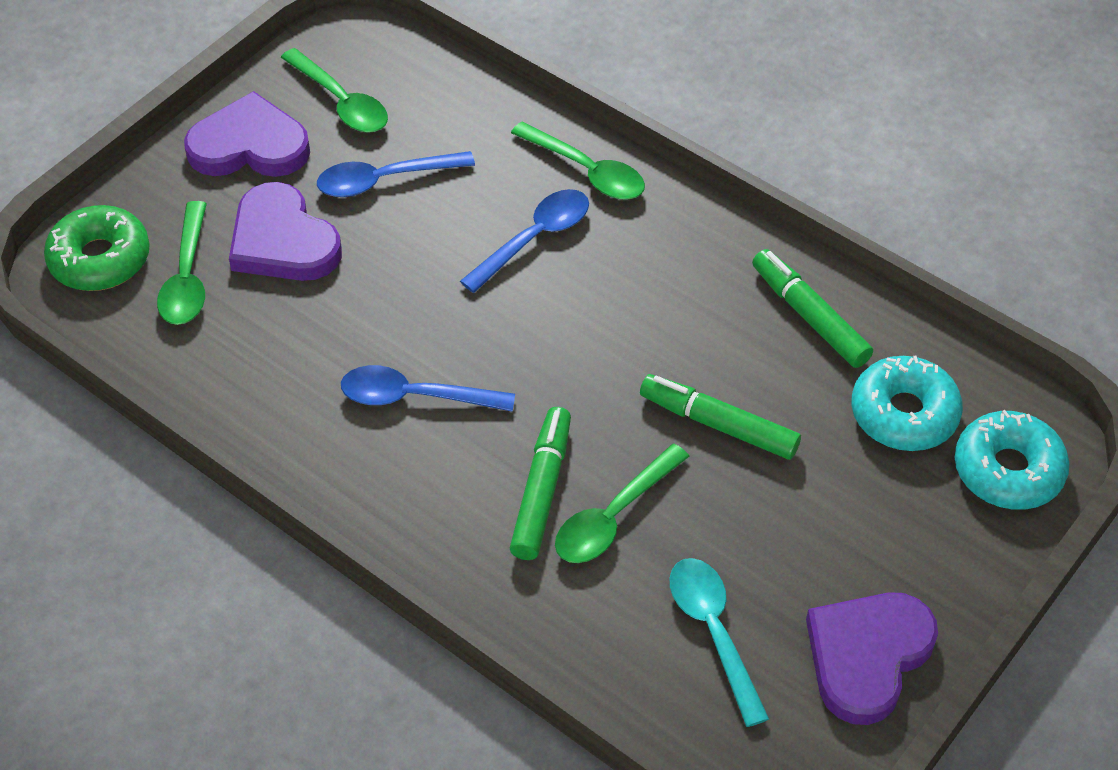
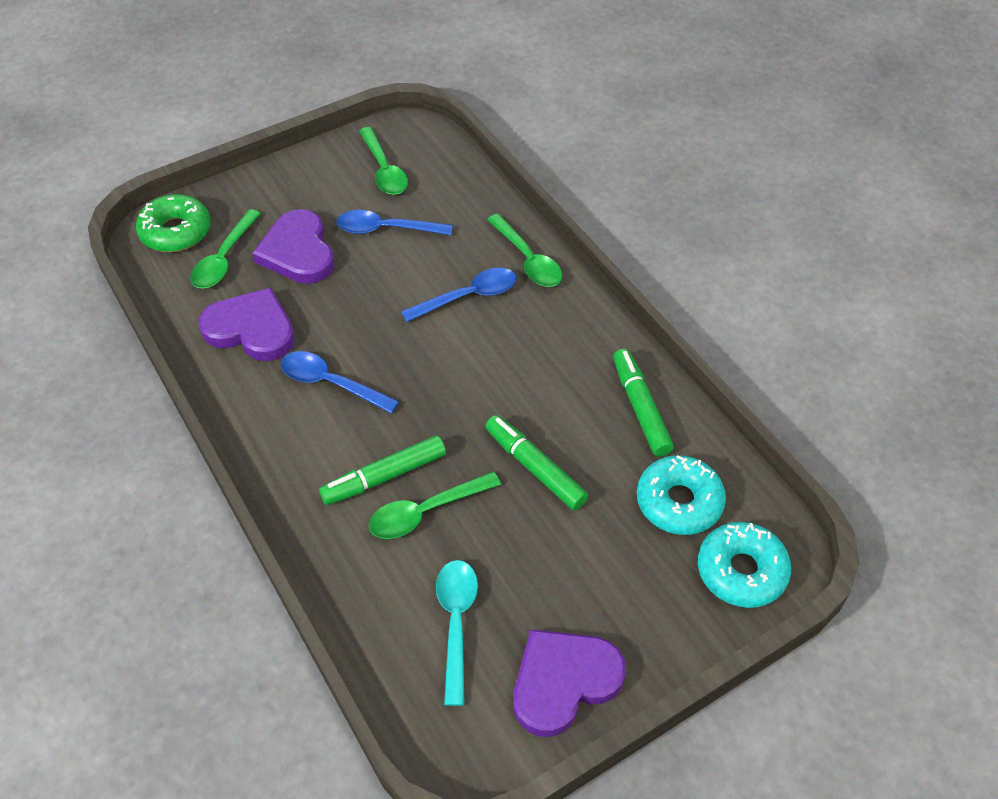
camera: 20 degrees right, 0 degrees up
purple heart [184,91,310,177] -> purple heart moved to [199,288,295,361]
green marker [510,407,571,560] -> green marker turned 150 degrees counterclockwise [319,436,446,505]

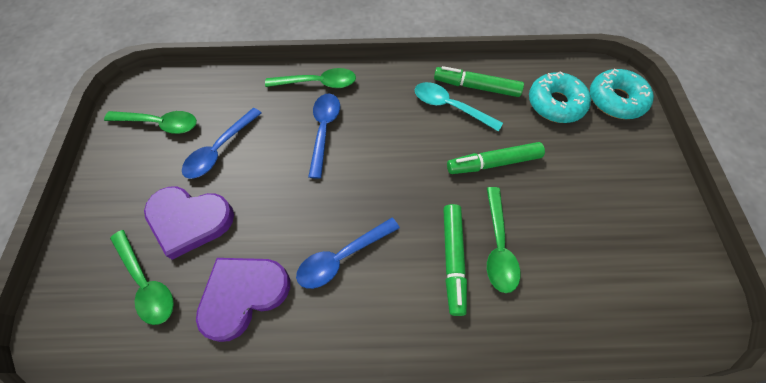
camera: 60 degrees left, 10 degrees up
green donut [136,194,211,252] -> none
turquoise spoon [436,560,478,706] -> turquoise spoon moved to [415,82,503,132]
purple heart [513,629,626,737] -> none

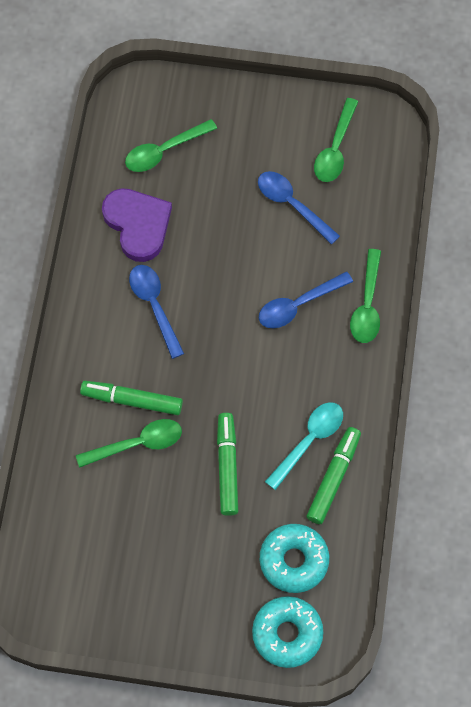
camera: 100 degrees right, 5 degrees up
purple heart [144,186,234,260] -> none
blue spoon [308,94,340,179] -> blue spoon turned 135 degrees clockwise [259,271,353,328]
green spoon [487,187,520,293] -> green spoon turned 150 degrees clockwise [76,419,182,468]

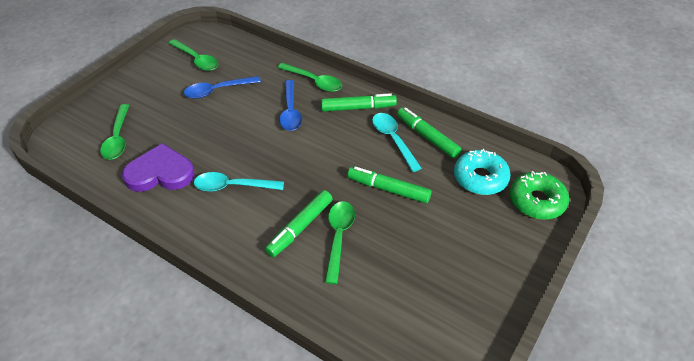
camera: 65 degrees left, 20 degrees down
blue spoon [129,265,184,359] -> turquoise spoon [194,172,284,192]
turquoise donut [252,596,323,668] -> green donut [510,171,569,220]
none -> green marker [321,93,397,112]

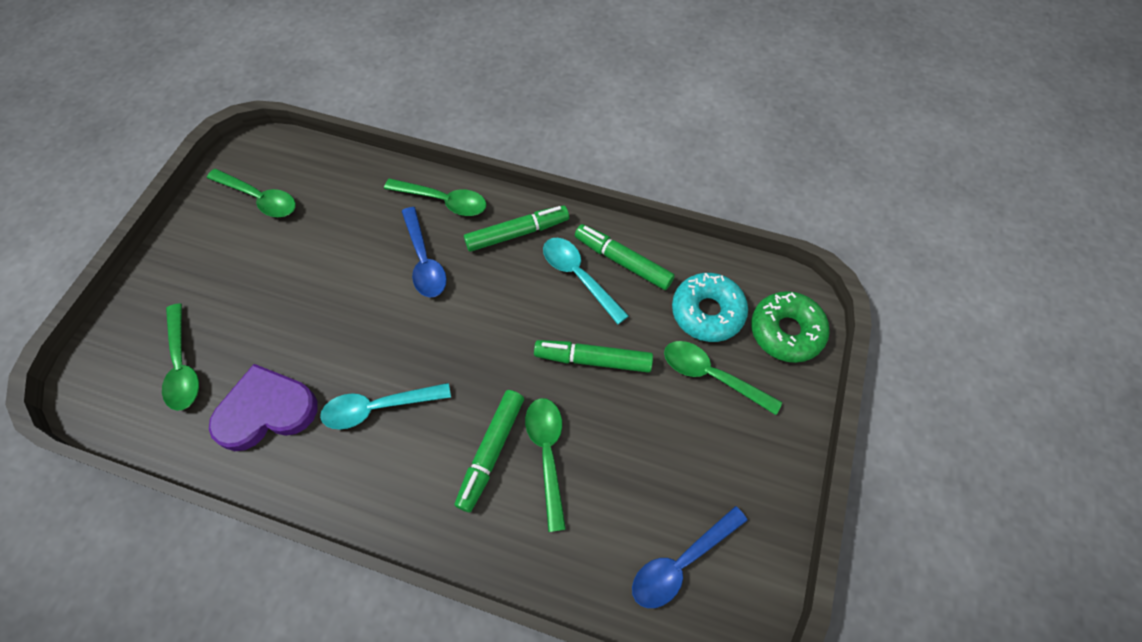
camera: 15 degrees left, 15 degrees up
blue spoon [184,76,261,99] -> blue spoon moved to [632,506,748,608]
none -> green spoon [664,341,782,415]

